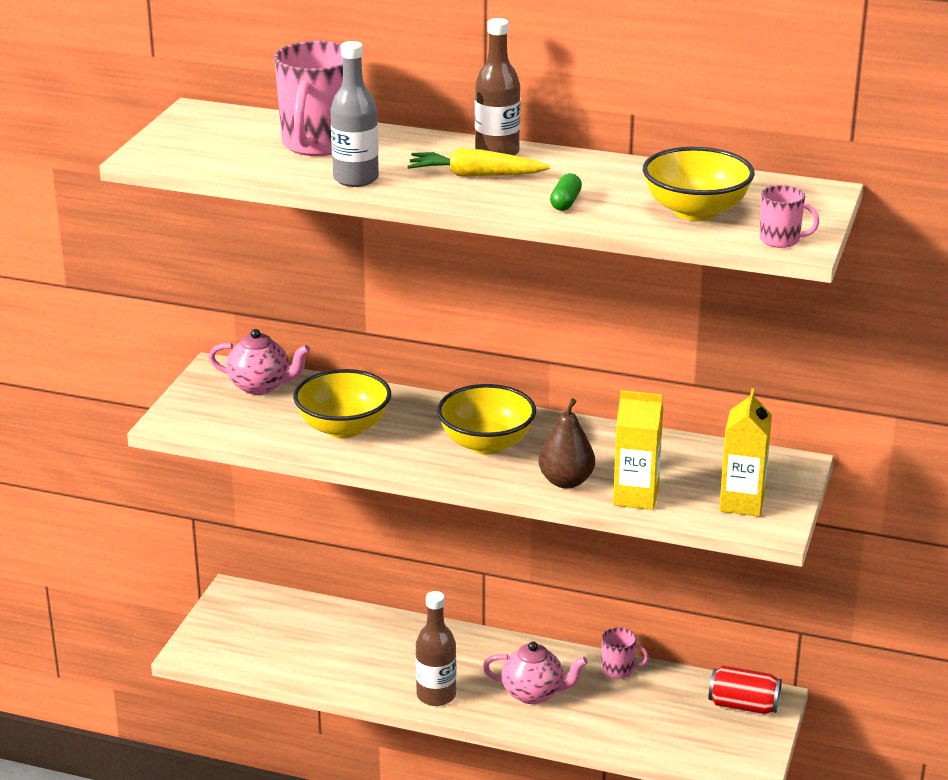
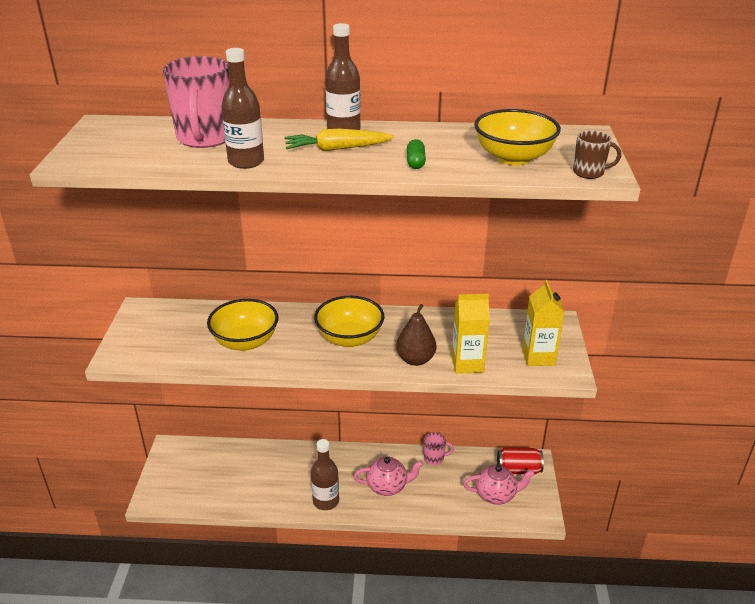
camera: 15 degrees left, 5 degrees up
pink teapot [209,329,310,395] -> pink teapot moved to [463,465,535,505]
grey bottle [331,41,379,187] -> brown bottle [221,48,264,169]
pink mug [760,185,819,248] -> brown mug [573,130,621,179]

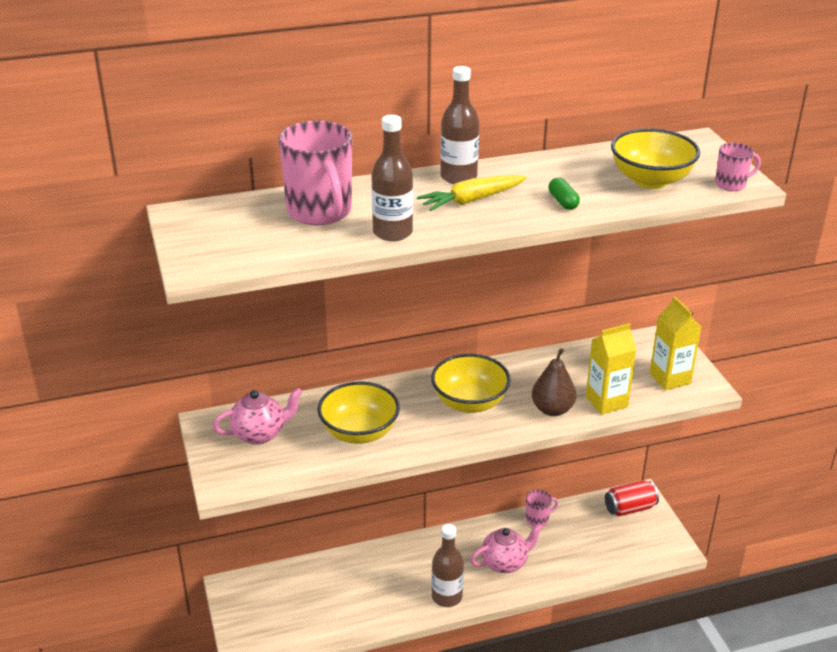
camera: 20 degrees left, 0 degrees up
pink teapot [463,465,535,505] -> pink teapot moved to [212,388,303,445]
brown mug [573,130,621,179] -> pink mug [715,143,761,191]

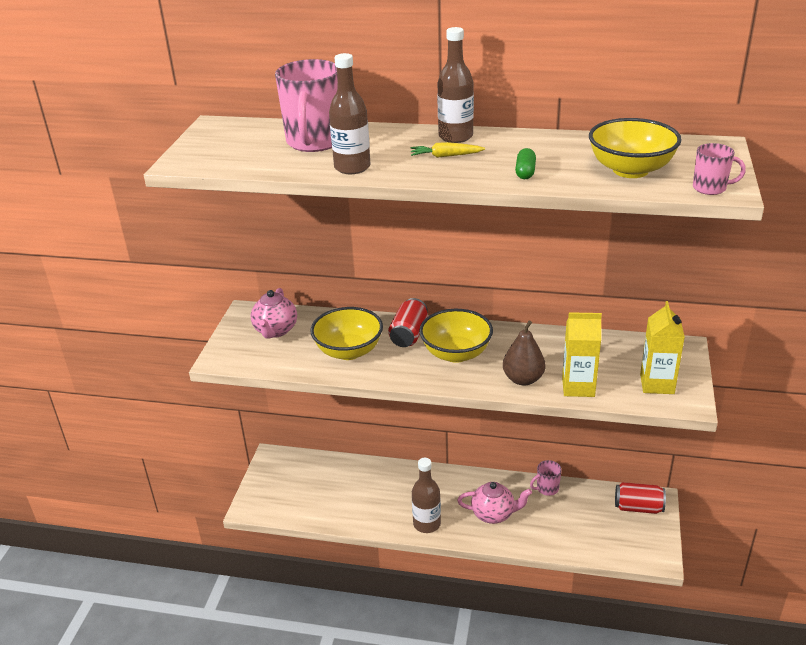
camera: 30 degrees right, 0 degrees up
pink teapot [212,388,303,445] -> pink teapot turned 90 degrees clockwise [251,288,297,338]
yellow carrot [417,175,527,211] -> yellow carrot [410,142,485,158], size x0.67
pink mug [525,490,558,527] -> pink mug turned 150 degrees clockwise [530,460,562,496]
none -> red can [388,298,428,347]

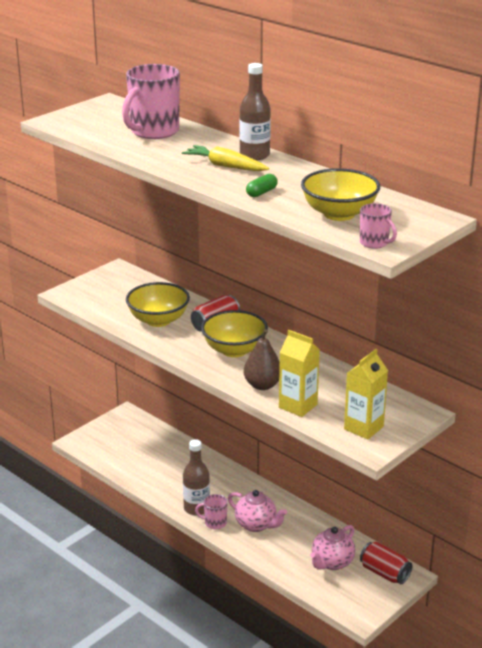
camera: 30 degrees right, 5 degrees down
pink teapot [251,288,297,338] -> pink teapot moved to [310,525,355,570]
brown bottle [329,53,370,174] -> none
yellow carrot [410,142,485,158] -> yellow carrot [182,145,269,171], size x1.50
pink mug [530,460,562,496] -> pink mug moved to [195,494,228,529]

